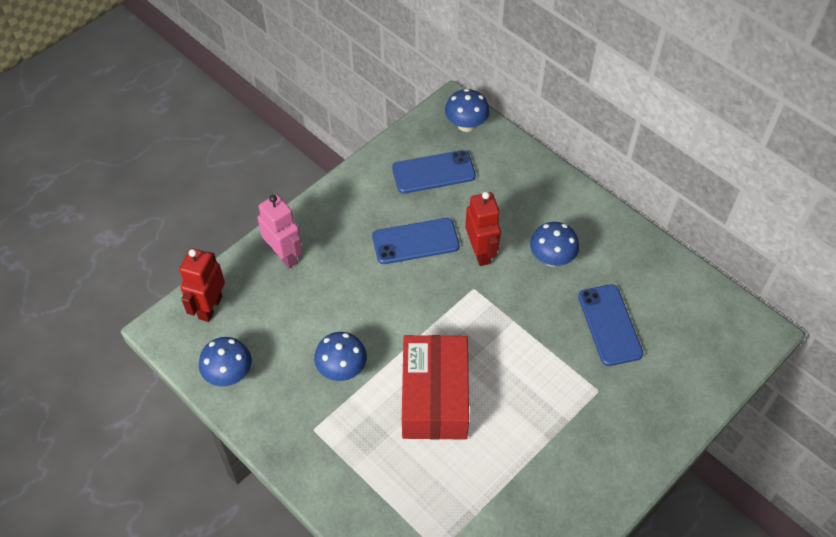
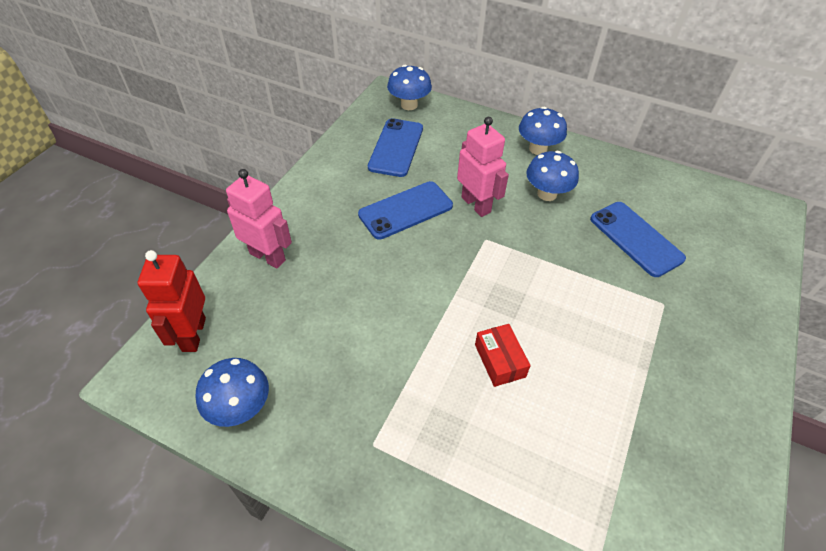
camera: 20 degrees left, 5 degrees down
blue mushroom [314,332,367,381] -> blue mushroom moved to [519,107,567,155]
blue phone [392,150,476,194] -> blue phone turned 45 degrees counterclockwise [368,118,423,177]
red box [402,335,469,440] -> red box [475,324,531,387], size x0.45
red robot [465,192,501,266] -> pink robot [457,117,509,217]

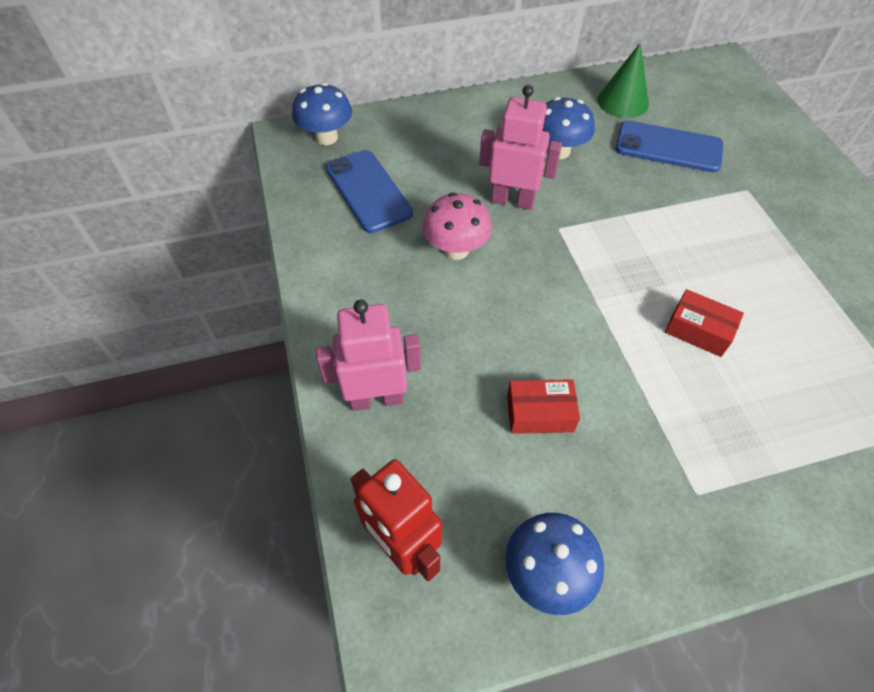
camera: 40 degrees left, 5 degrees up
blue phone [358,181,453,240] -> pink mushroom [422,192,492,260]
blue mushroom [519,107,567,155] -> none
none -> red box [507,379,580,434]
none -> green cone [597,43,649,118]

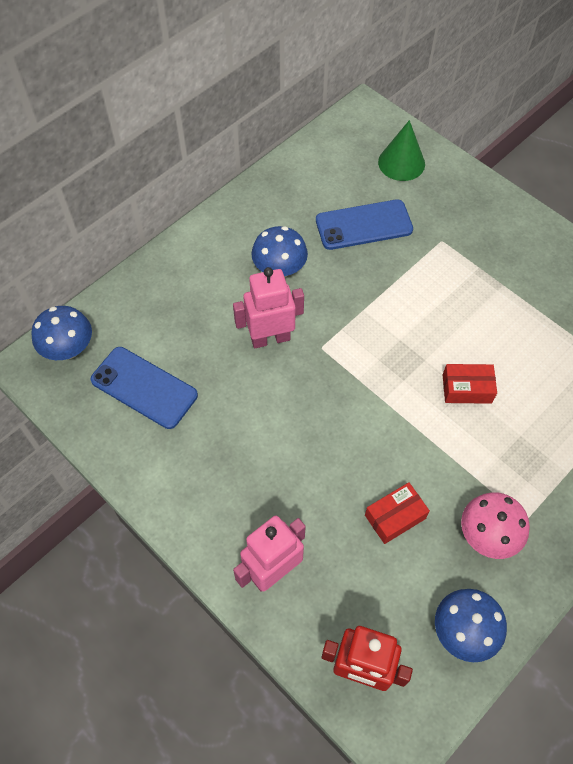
camera: 30 degrees left, 5 degrees up
pink mushroom [422,192,492,260] -> pink mushroom moved to [461,492,530,559]
green cone [597,43,649,118] -> green cone moved to [378,120,425,181]

